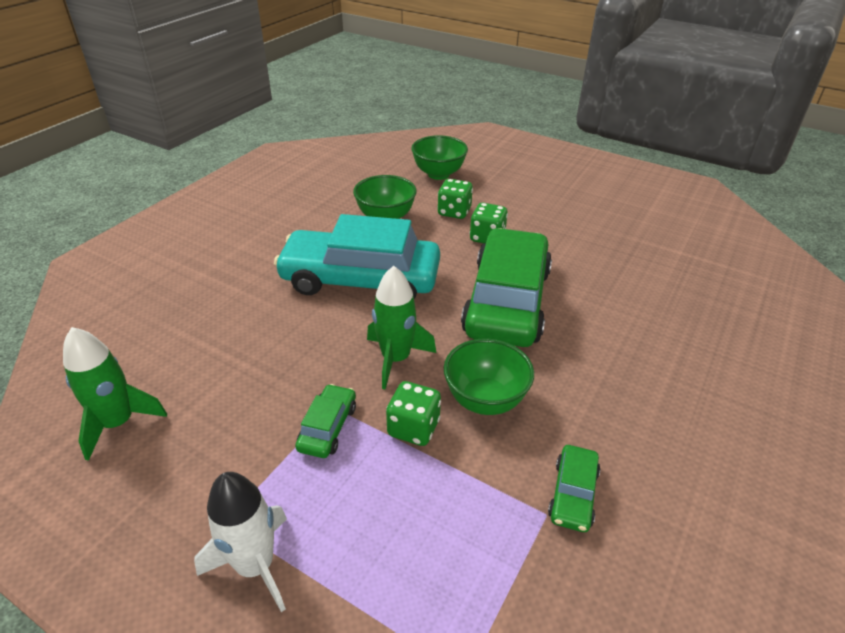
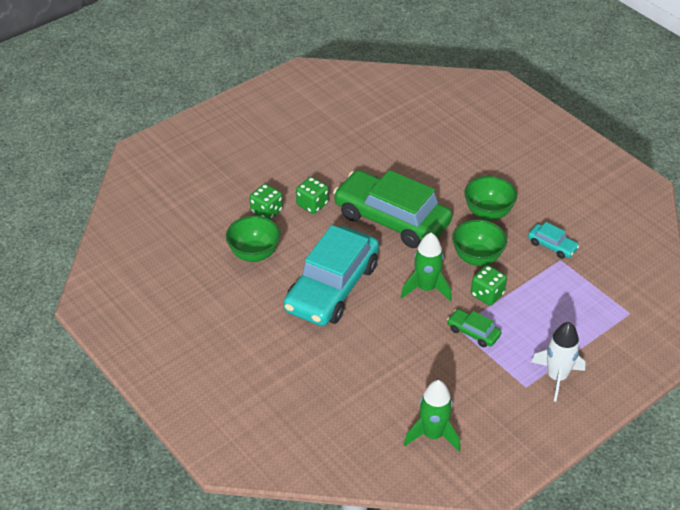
camera: 70 degrees left, 5 degrees up
green bowl [411,135,468,180] -> green bowl moved to [464,176,517,220]
green car [548,445,600,532] -> turquoise car [528,222,579,259]

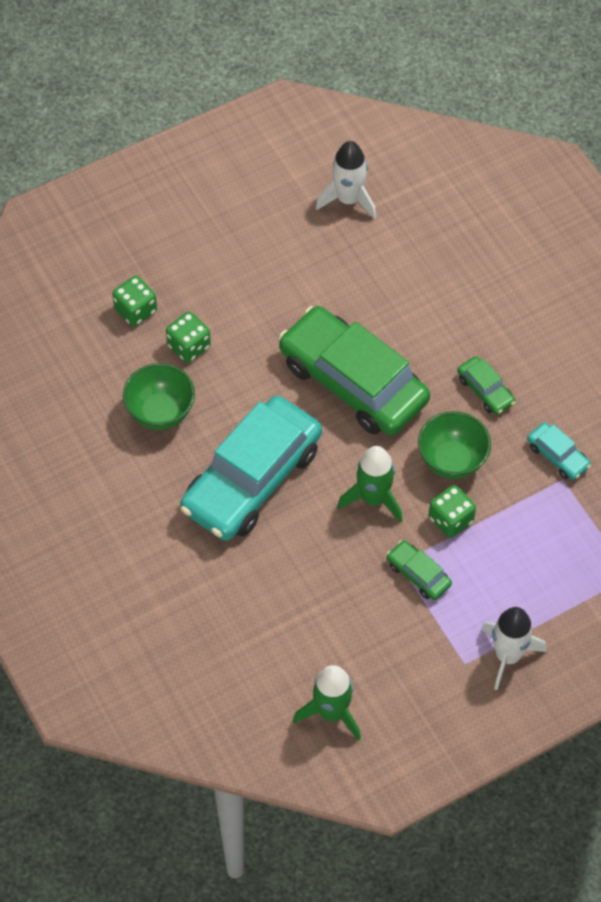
camera: 10 degrees right, 15 degrees up
green dice [296,177,328,214] -> green dice moved to [112,276,157,326]
green bowl [464,176,517,220] -> green car [457,356,515,415]
none -> white rocket [316,141,376,219]

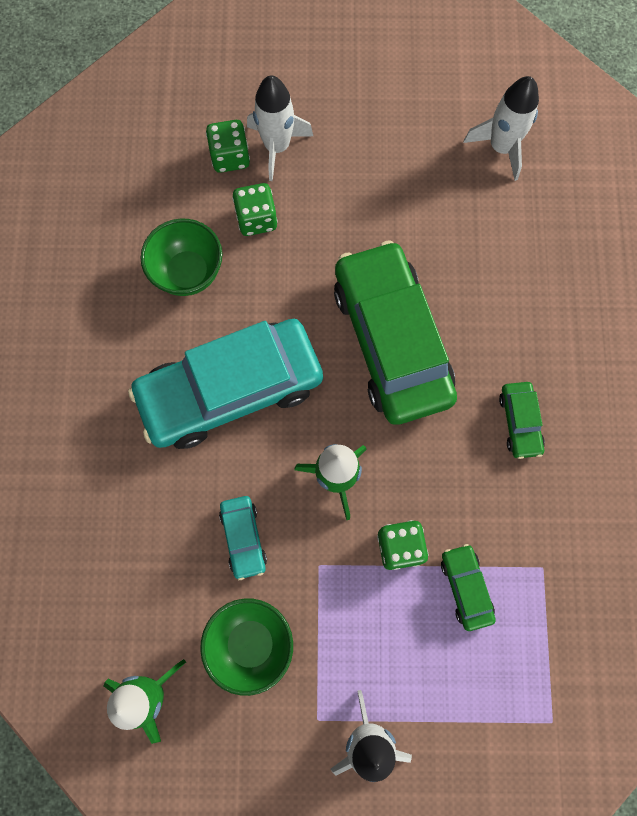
camera: 30 degrees right, 15 degrees up
green car [387,540,452,600] -> green car moved to [441,544,495,631]
green bowl [418,411,491,479] -> green bowl moved to [200,598,293,696]
turquoise car [527,422,591,480] -> turquoise car moved to [219,496,267,580]
none -> white rocket [247,75,313,181]

